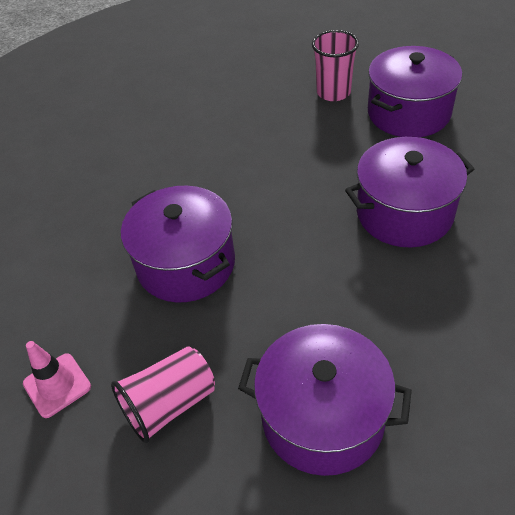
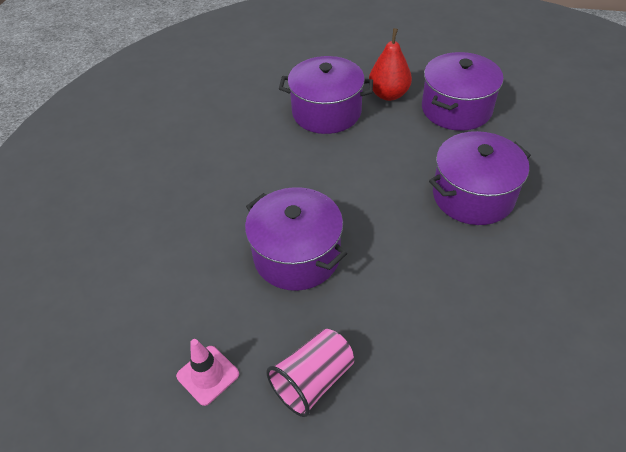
camera: 10 degrees left, 0 degrees up
purple pot [238,324,412,476] -> purple pot moved to [279,56,373,134]
pink cup [312,30,359,101] -> red pear [369,28,412,101]

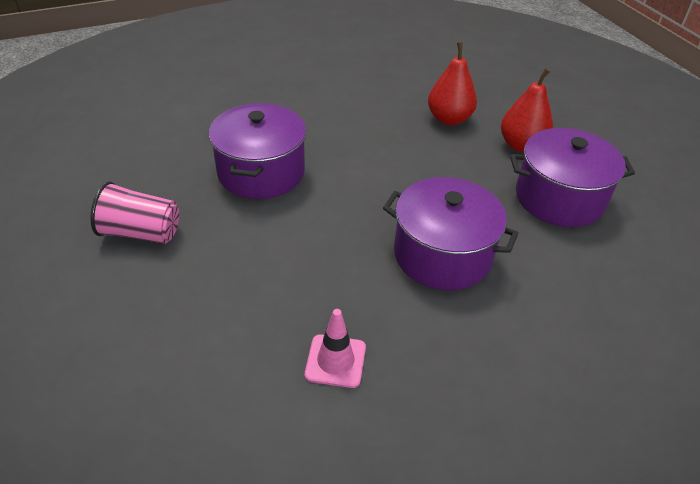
camera: 50 degrees right, 5 degrees down
pink traffic cone [176,339,239,406] -> pink traffic cone moved to [305,309,366,388]
purple pot [279,56,373,134] -> red pear [428,42,477,125]

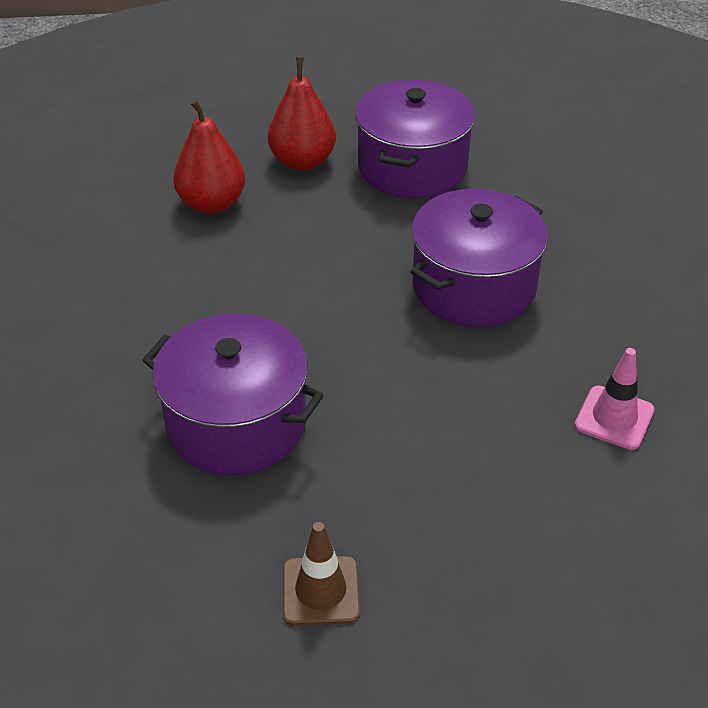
camera: 70 degrees left, 0 degrees up
pink cup [90,182,179,244] -> brown traffic cone [283,522,360,626]

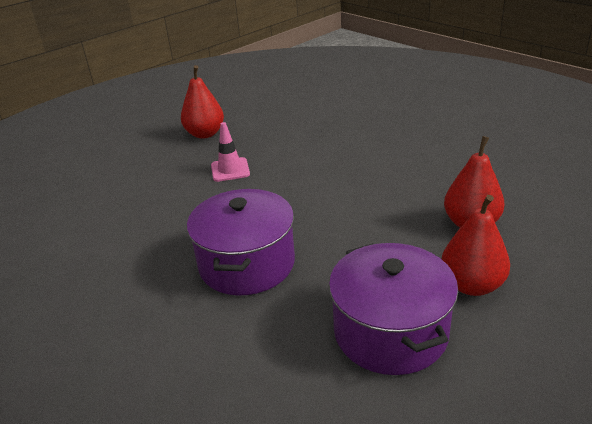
camera: 145 degrees right, 10 degrees down
purple pot [142,314,324,476] -> none
brown traffic cone [283,522,360,626] -> red pear [181,65,224,139]
pink traffic cone [574,348,655,450] -> pink traffic cone moved to [211,122,250,182]

